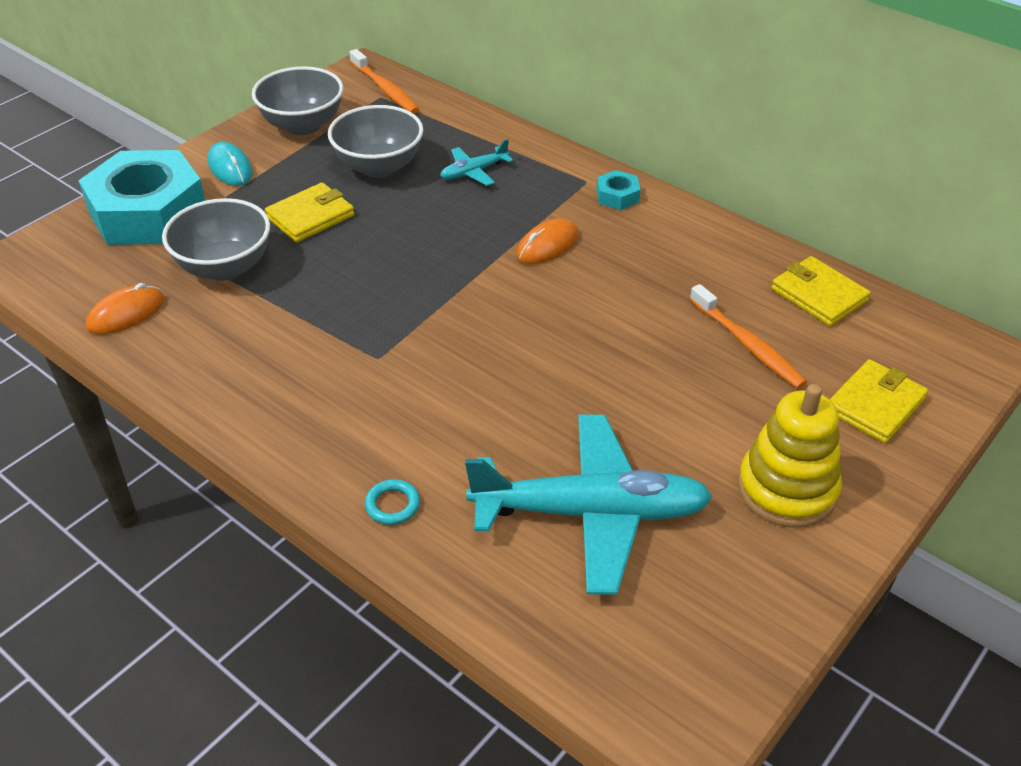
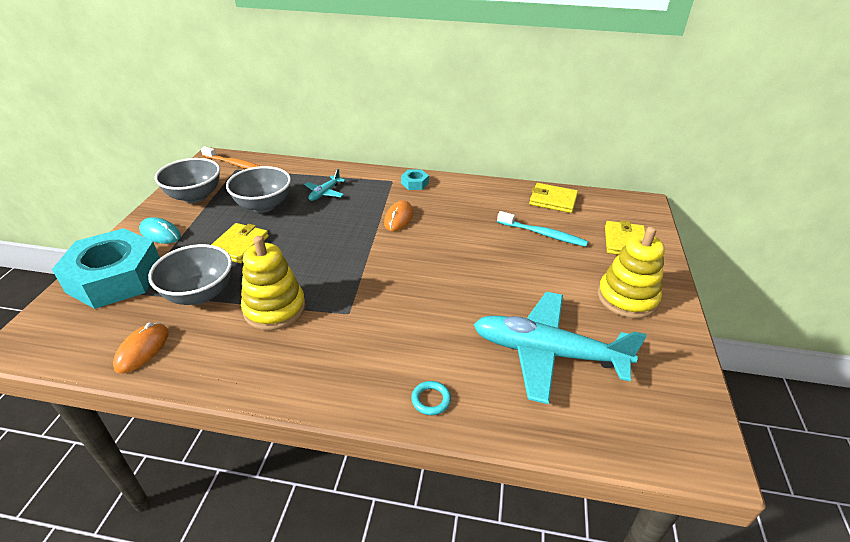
camera: 30 degrees left, 5 degrees down
turquoise plane [465,415,713,595] -> turquoise plane turned 135 degrees counterclockwise [473,292,646,404]
orange toothbrush [690,284,807,389] -> turquoise toothbrush [497,211,588,247]
none -> yellow stacking toy [241,236,306,330]

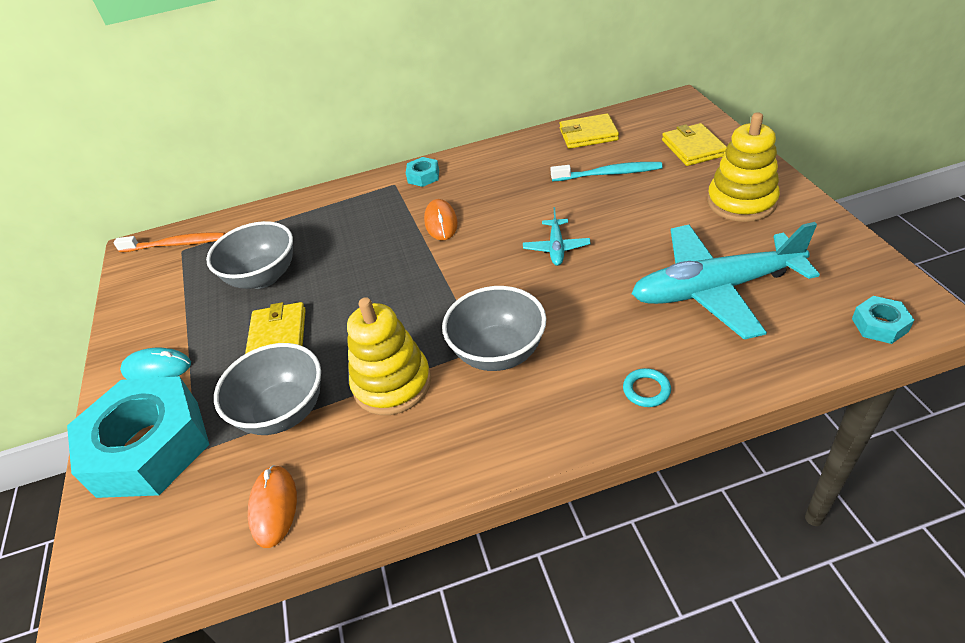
camera: 20 degrees left, 5 degrees up
grey bowl [155,158,220,203] -> grey bowl moved to [442,286,546,371]
turquoise plane [304,169,346,201] -> turquoise plane moved to [523,207,591,266]
none -> turquoise nut [852,296,914,344]

